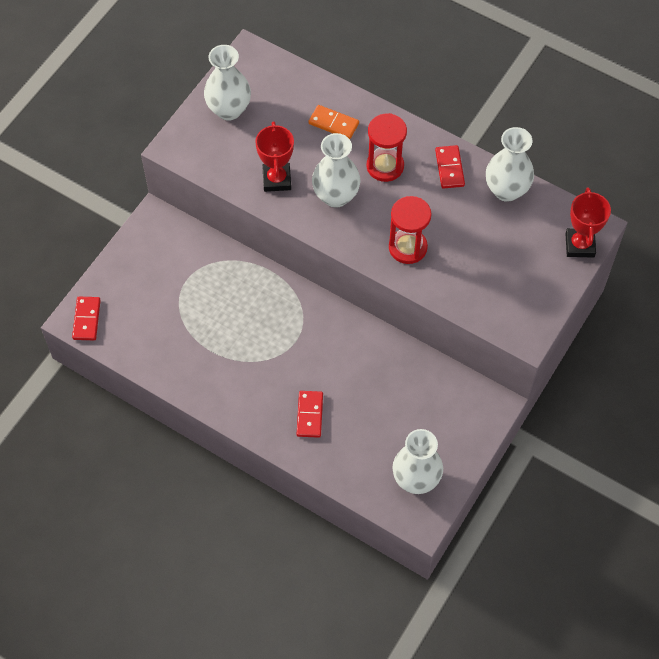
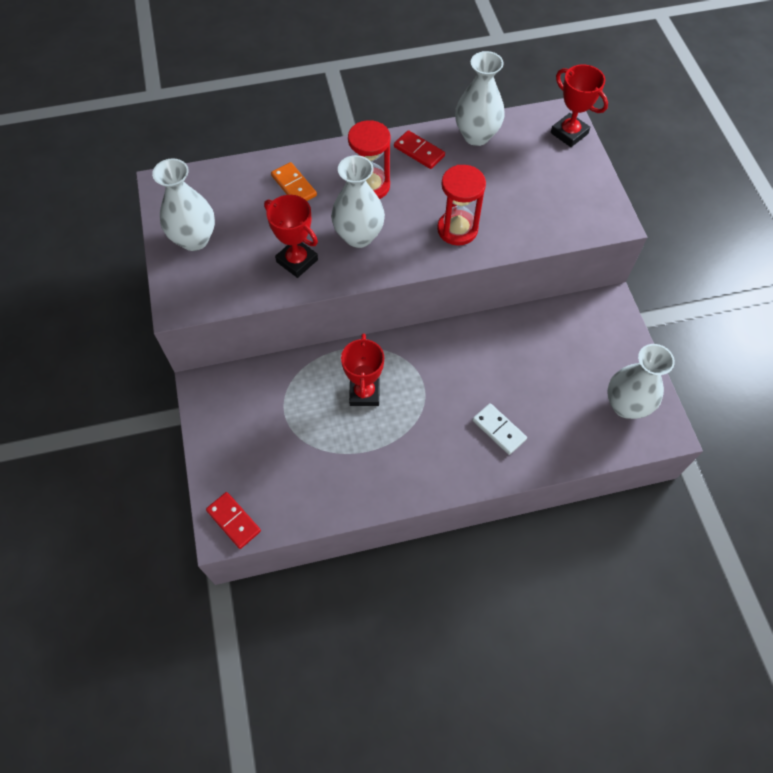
camera: 45 degrees left, 0 degrees up
red domino [297,391,323,438] -> white domino [473,403,527,455]
orange domino [309,105,359,139] -> orange domino turned 75 degrees clockwise [271,162,317,201]
none -> red trophy [341,334,384,406]

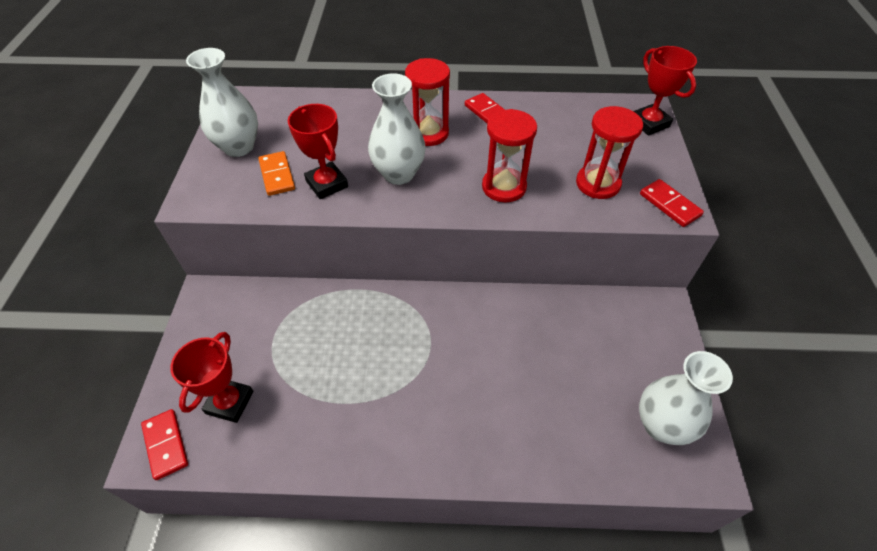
camera: 15 degrees right, 10 degrees down
orange domino [271,162,317,201] -> orange domino moved to [258,151,295,196]
red trophy [341,334,384,406] -> red trophy moved to [170,332,253,423]
white vase [455,51,505,146] -> none
white domino [473,403,527,455] -> none
none -> red hourglass [576,106,643,199]
none -> red domino [640,179,704,227]

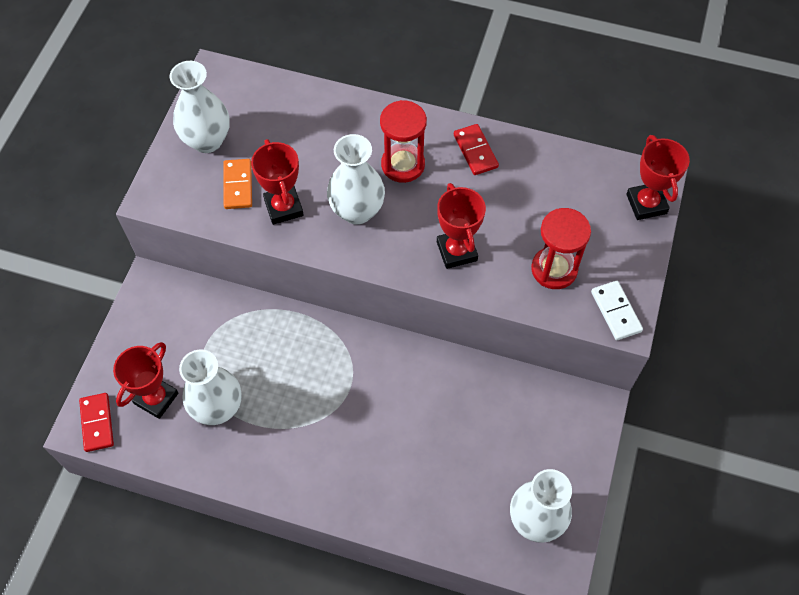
camera: 15 degrees right, 10 degrees up
red hourglass [482,109,537,202] -> red trophy [437,183,486,269]
red domino [640,179,704,227] -> white domino [591,281,643,340]
none -> white vase [179,350,242,425]

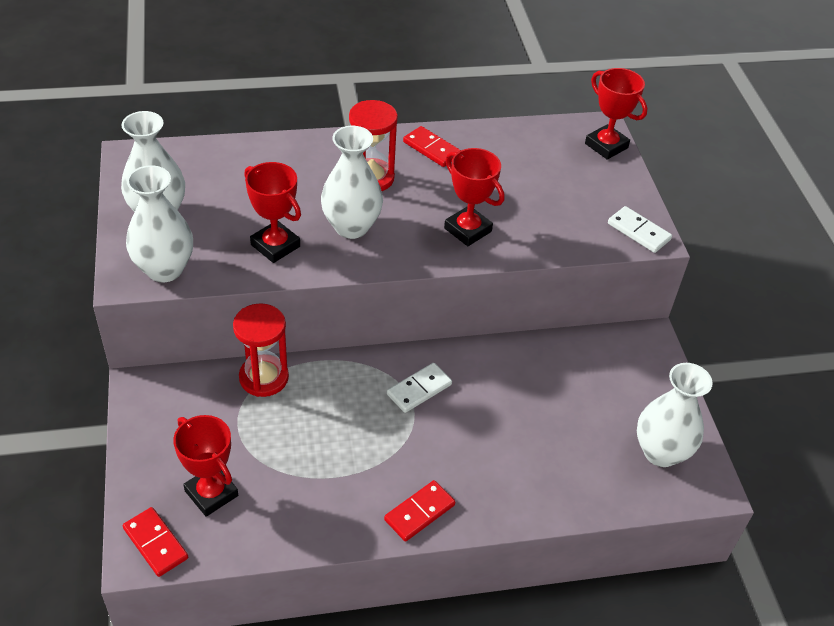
camera: 30 degrees left, 15 degrees down
red trophy [113,342,178,419] -> red trophy turned 45 degrees counterclockwise [173,415,238,517]
white vase [179,350,242,425] -> white vase moved to [126,165,193,282]
orange domino [223,159,252,209] -> none
red hourglass [531,208,591,289] -> red hourglass moved to [233,303,289,397]
none -> red domino [384,480,455,541]
none -> white domino [387,363,452,413]

